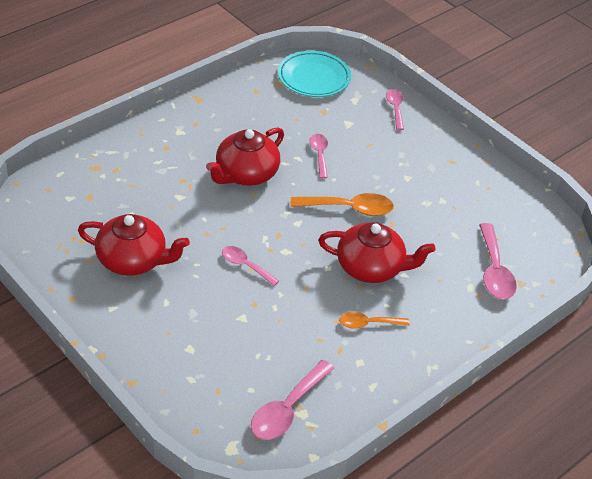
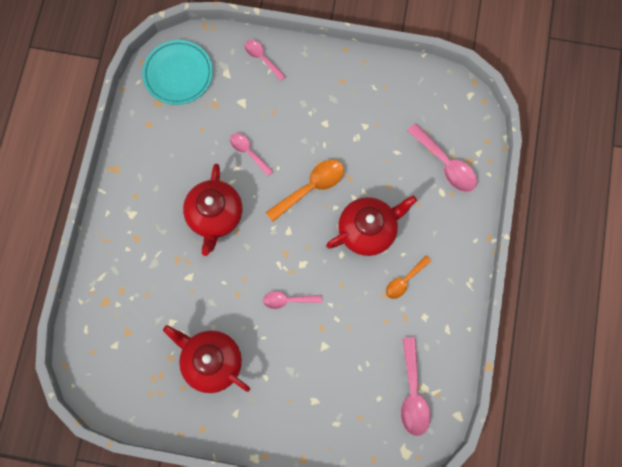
camera: 35 degrees left, 30 degrees up
red teapot [78,214,190,276] -> red teapot turned 120 degrees counterclockwise [163,325,250,393]

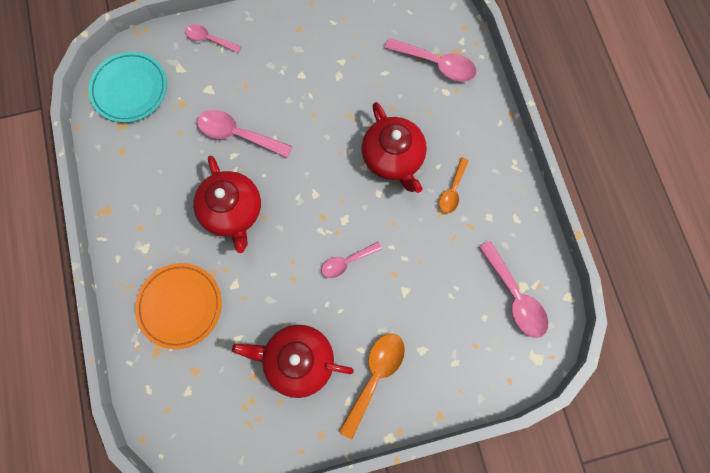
camera: 25 degrees left, 0 degrees up
pink spoon [230,133,273,176] -> pink spoon [197,110,292,158], size x1.60
orange spoon [266,160,344,222] -> orange spoon moved to [339,333,405,439]
red teapot [326,195,417,256] -> red teapot turned 120 degrees clockwise [361,102,427,193]
none -> orange plate [135,263,222,349]

